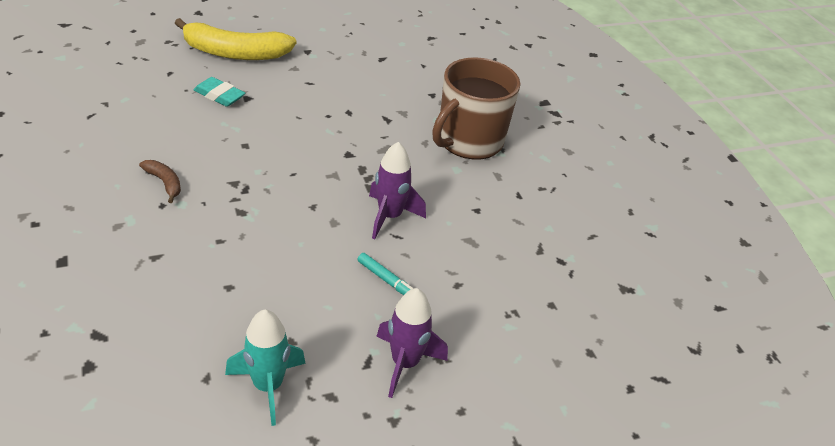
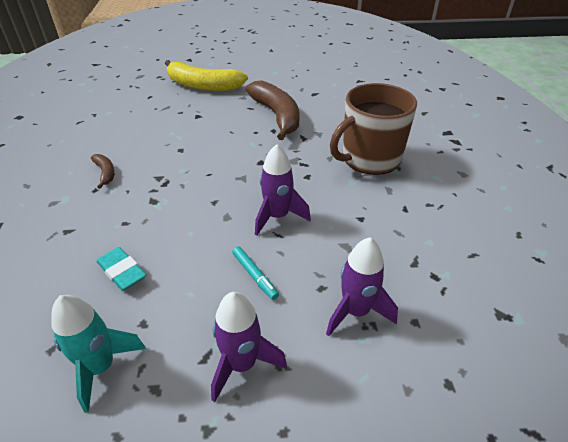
camera: 20 degrees right, 0 degrees up
turquoise eraser [193,77,245,107] -> turquoise eraser moved to [97,247,146,291]
none -> brown banana [246,80,299,140]
none -> purple rocket [326,237,398,336]

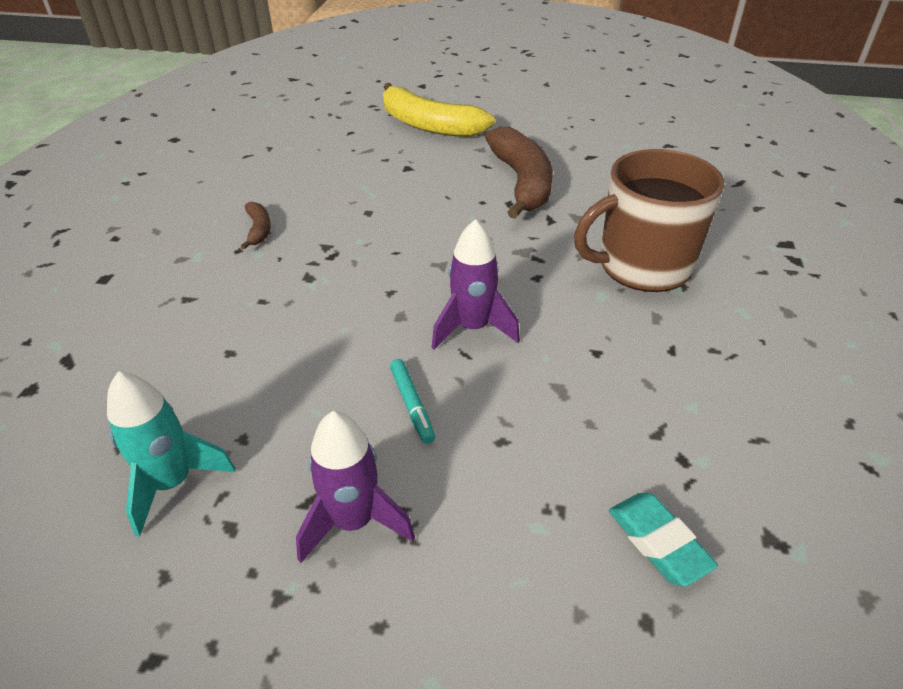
camera: 15 degrees right, 0 degrees up
turquoise eraser [97,247,146,291] -> turquoise eraser moved to [609,493,718,586]
purple rocket [326,237,398,336] -> none

